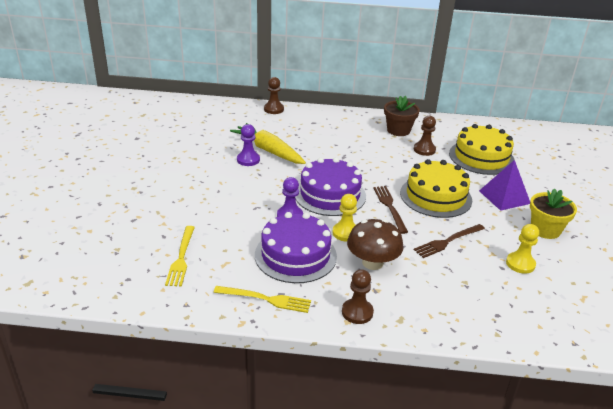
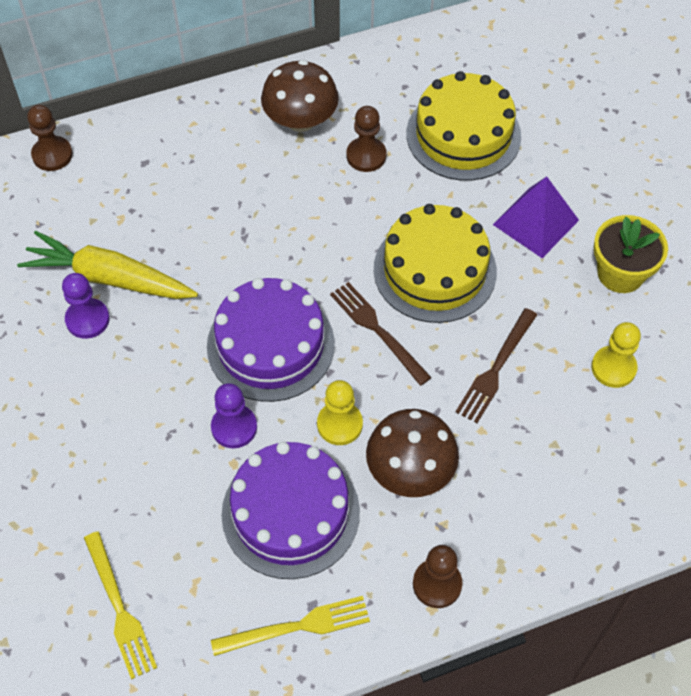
camera: 25 degrees left, 25 degrees up
brown flower pot [384,96,420,136] -> brown mushroom [261,60,339,132]

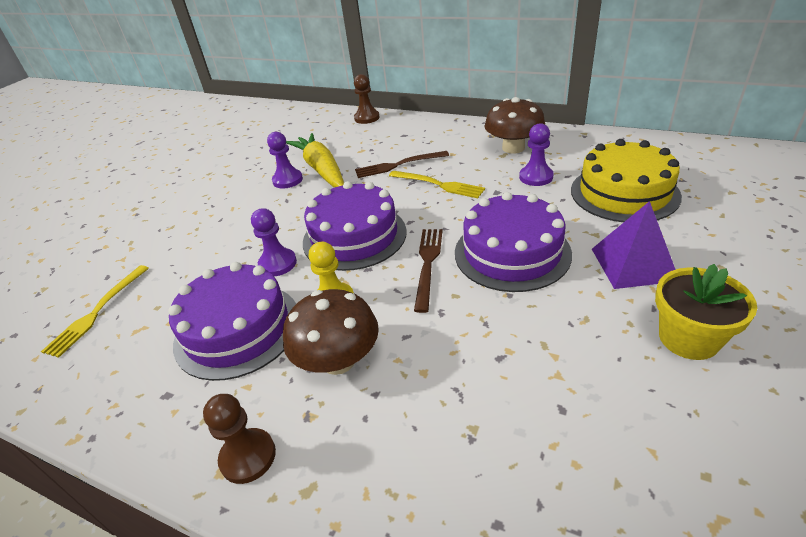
camera: 50 degrees right, 20 degrees down
yellow fork [211,596,370,656] -> yellow fork moved to [389,171,485,198]
brown pawn [347,106,386,172] -> purple pawn [519,123,554,186]
yellow cake [374,204,497,323] -> purple cake [455,192,572,292]
brown fork [456,308,537,423] -> brown fork moved to [355,151,449,178]
yellow pawn [591,322,641,388] -> none

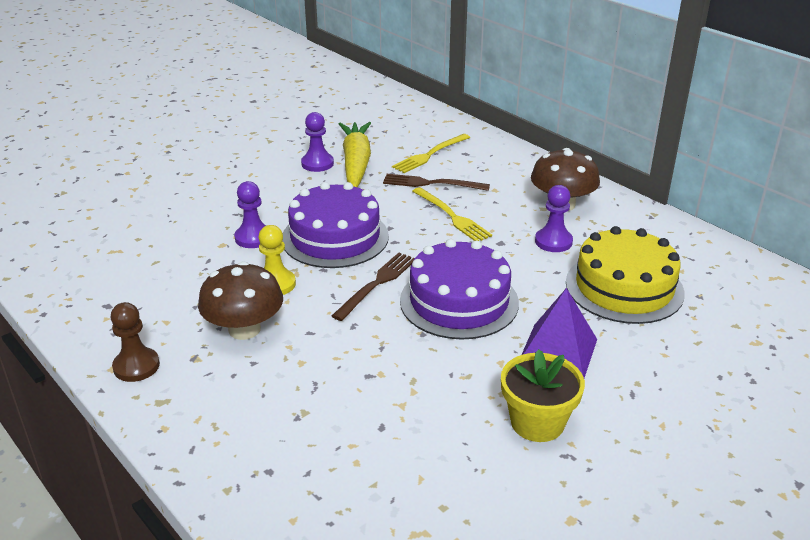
camera: 20 degrees right, 5 degrees down
yellow fork [41,265,149,358] -> yellow fork moved to [392,134,470,173]
purple cake [168,262,296,381] -> none
brown pawn [354,74,379,124] -> none

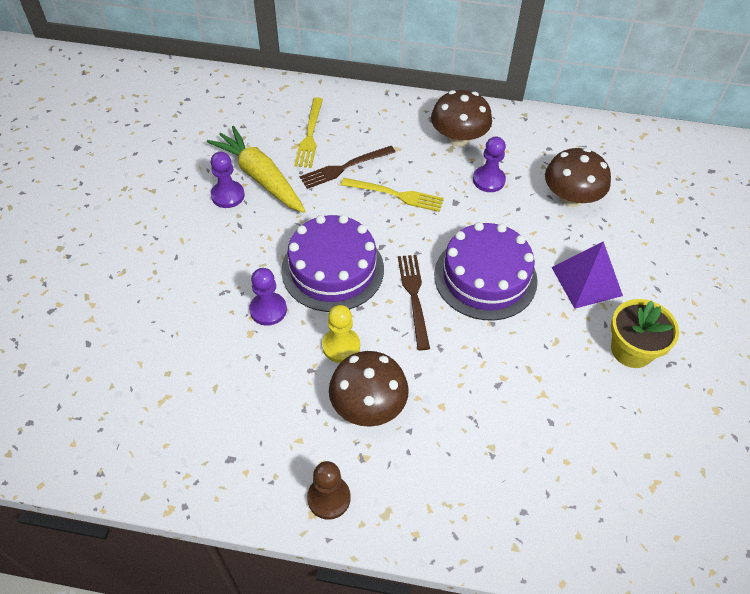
camera: 40 degrees left, 20 degrees up
yellow cake [566,226,685,324] -> brown mushroom [545,148,611,207]

